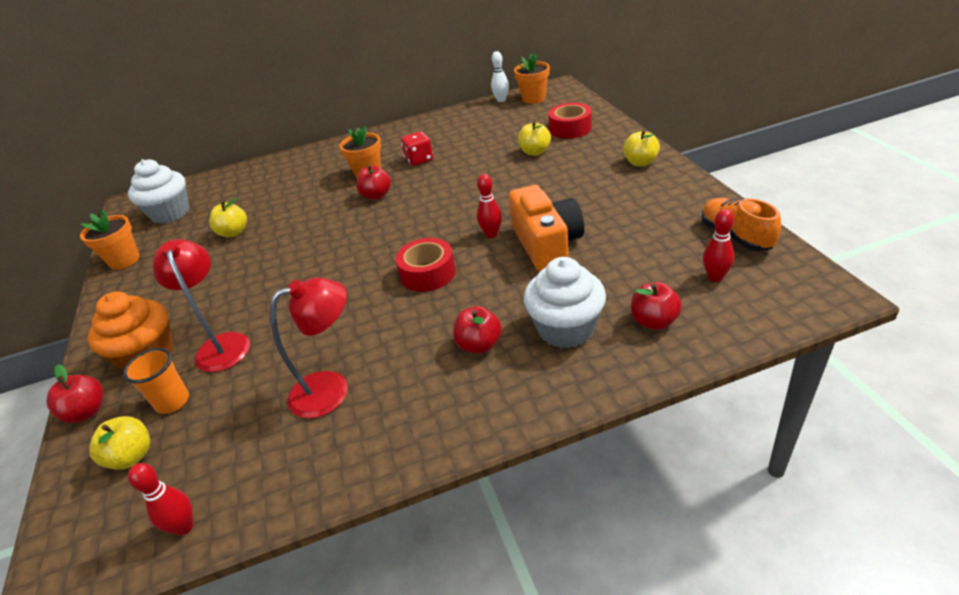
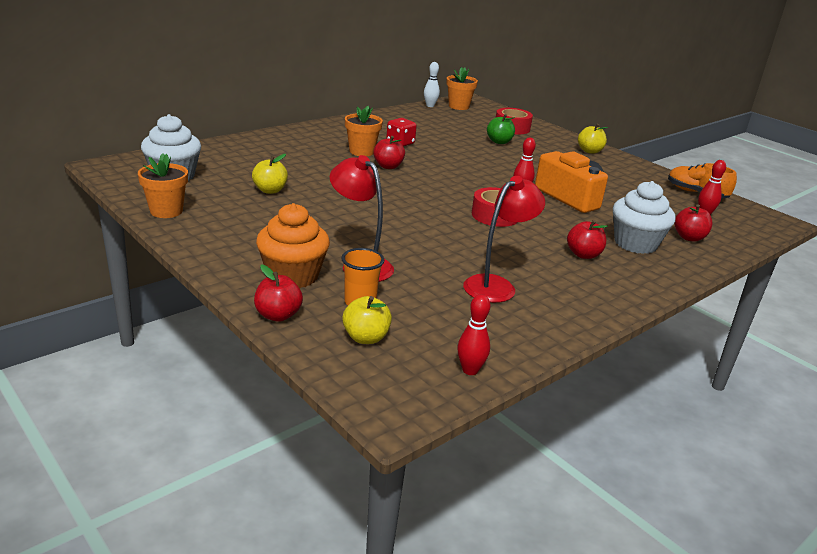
camera: 30 degrees left, 10 degrees down
yellow apple [518,121,551,156] -> green apple [487,114,515,144]

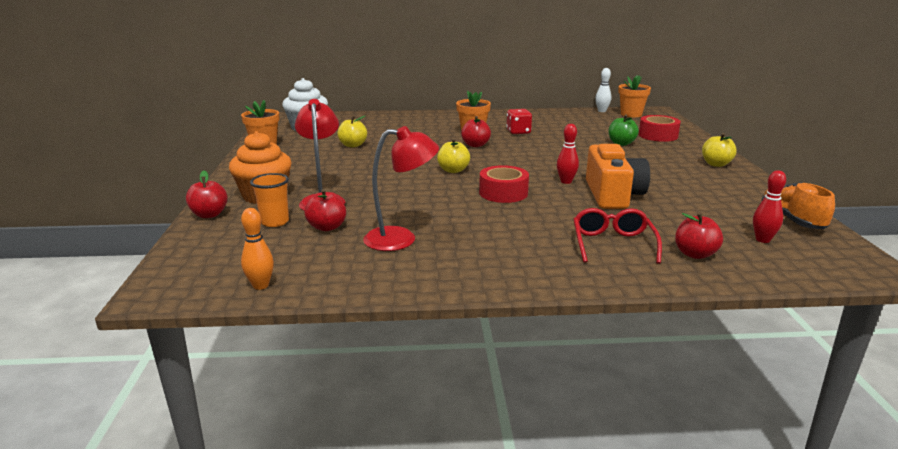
camera: 40 degrees right, 5 degrees down
yellow apple [342,296,392,344] -> yellow apple moved to [437,138,470,173]
red bowling pin [458,294,490,375] -> orange bowling pin [241,208,274,290]
red apple [567,220,608,259] -> red apple moved to [304,189,346,231]
white cupcake [613,181,675,254] -> red glasses [574,208,662,264]

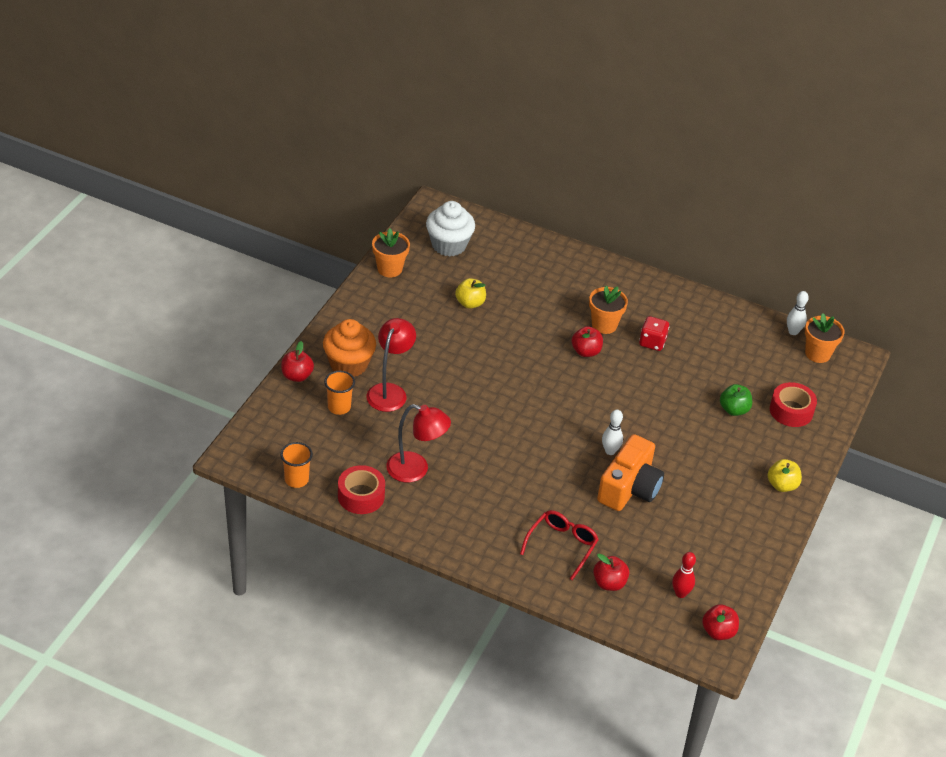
camera: 25 degrees right, 20 degrees up
orange bowling pin [241,208,274,290] -> orange cup [280,442,313,488]
red apple [304,189,346,231] -> red apple moved to [702,604,739,640]
yellow apple [437,138,470,173] -> none
red tape [479,165,529,203] -> red tape moved to [338,465,385,514]
red bowling pin [557,124,579,184] -> white bowling pin [602,410,623,455]
orange shoe [762,182,835,229] -> none

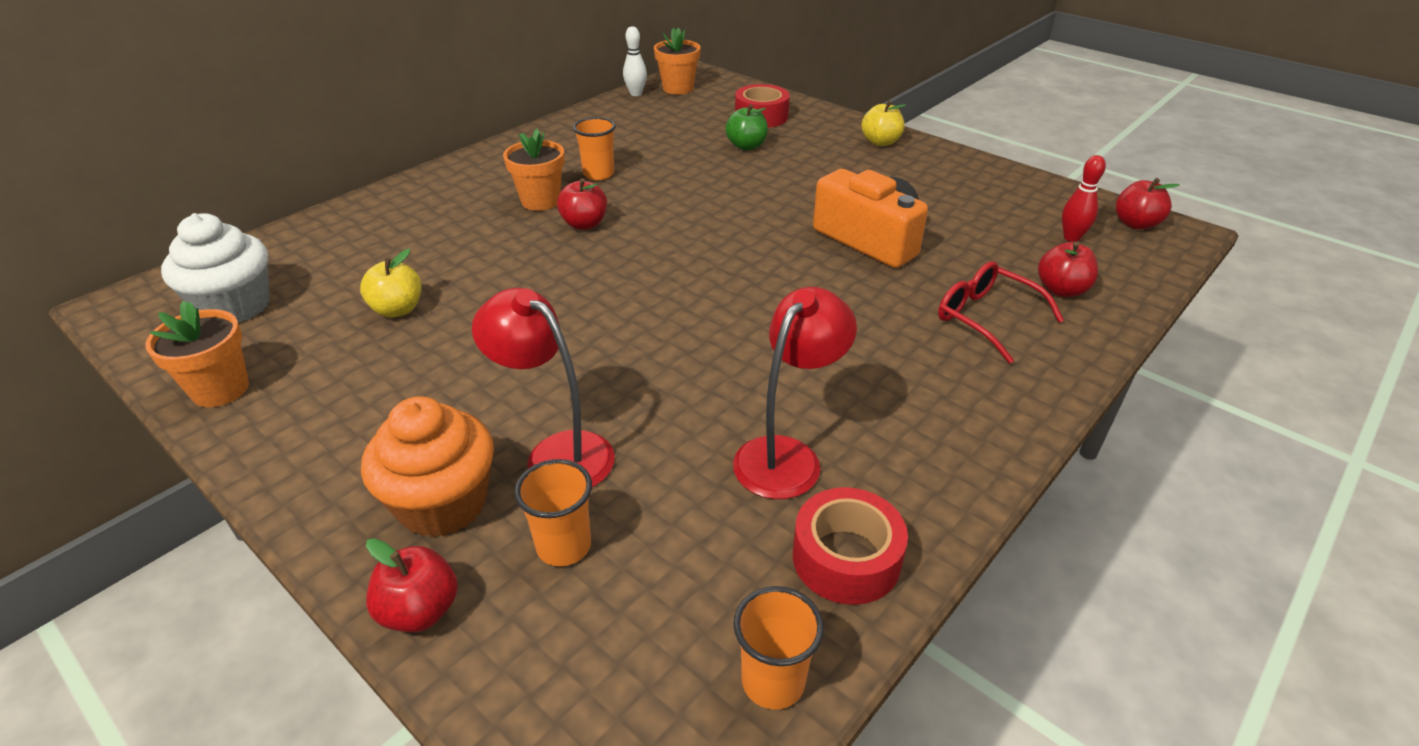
camera: 70 degrees left, 5 degrees down
white bowling pin [602,410,623,455] -> none
red dice [639,316,669,351] -> orange cup [573,117,616,180]

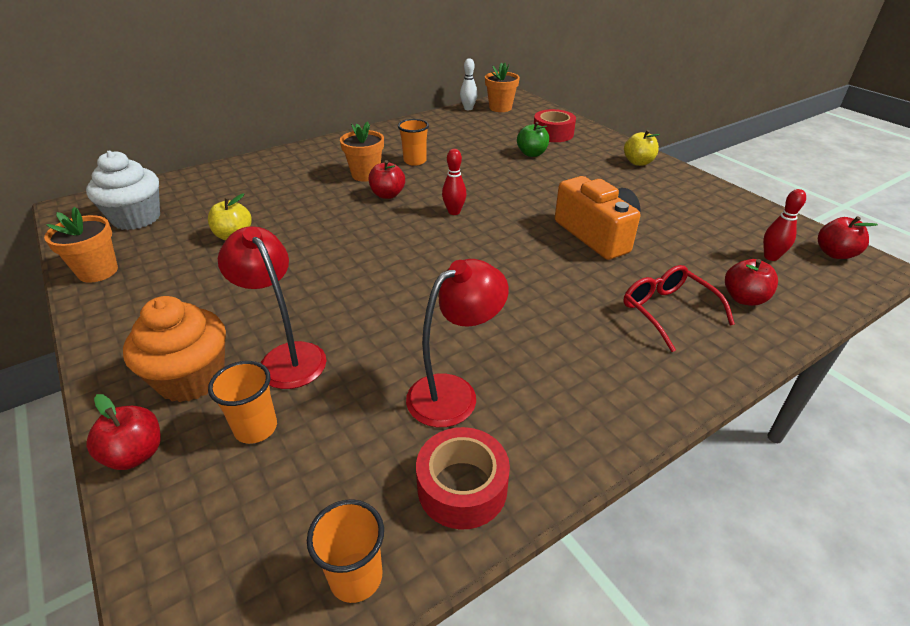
camera: 15 degrees right, 0 degrees up
none -> red bowling pin [442,149,466,215]

